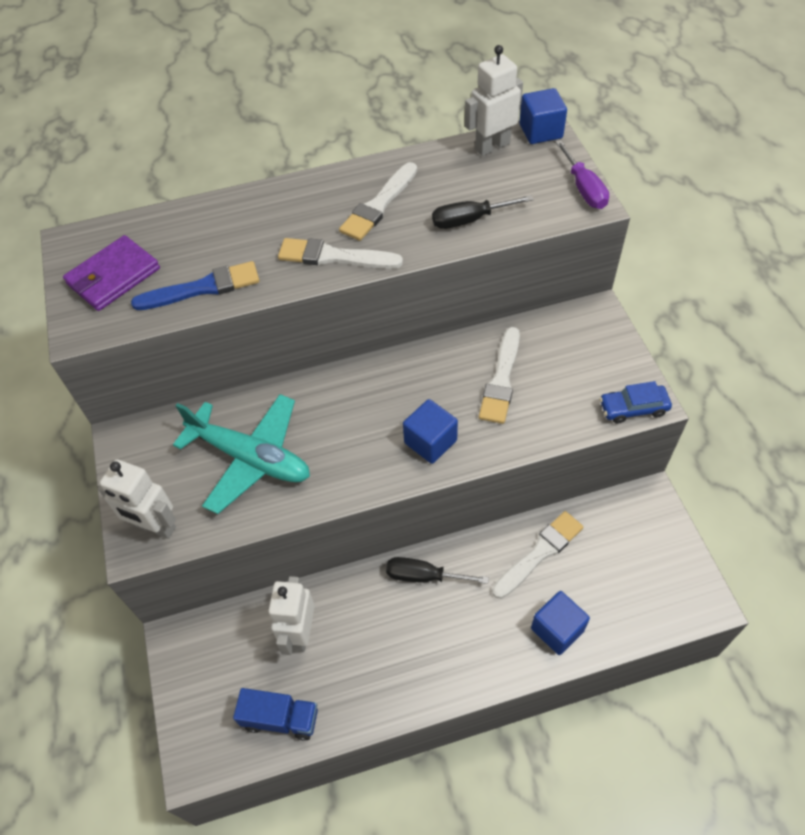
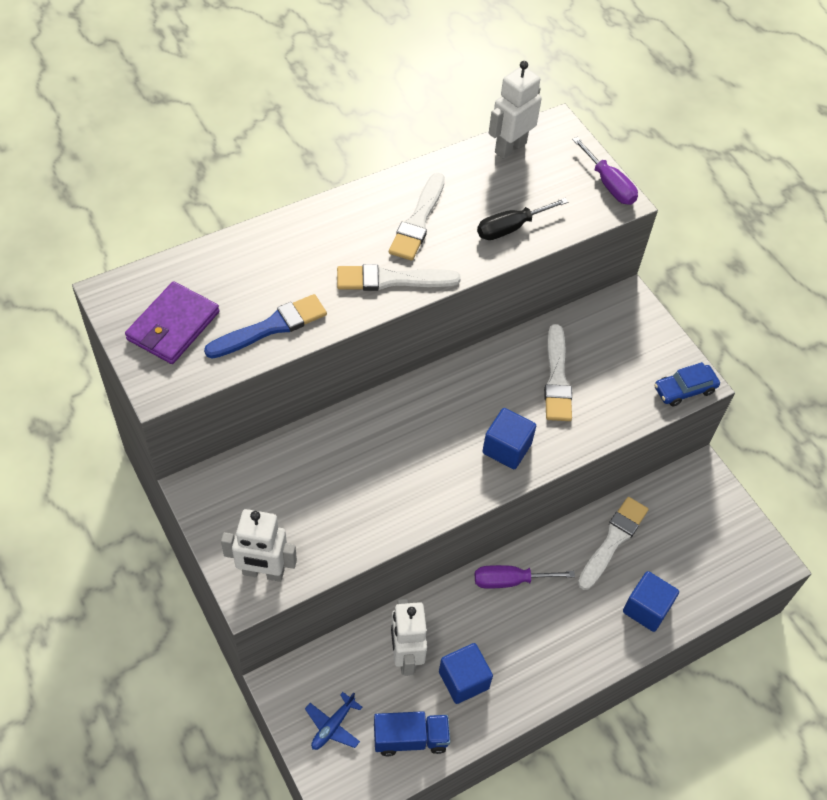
camera: 20 degrees left, 0 degrees up
turquoise plane [173,394,310,514] -> none
black screwdriver [386,557,489,584] -> purple screwdriver [475,565,575,589]
blue cube [520,88,567,144] -> blue cube moved to [439,643,493,704]
none -> blue plane [305,692,362,750]

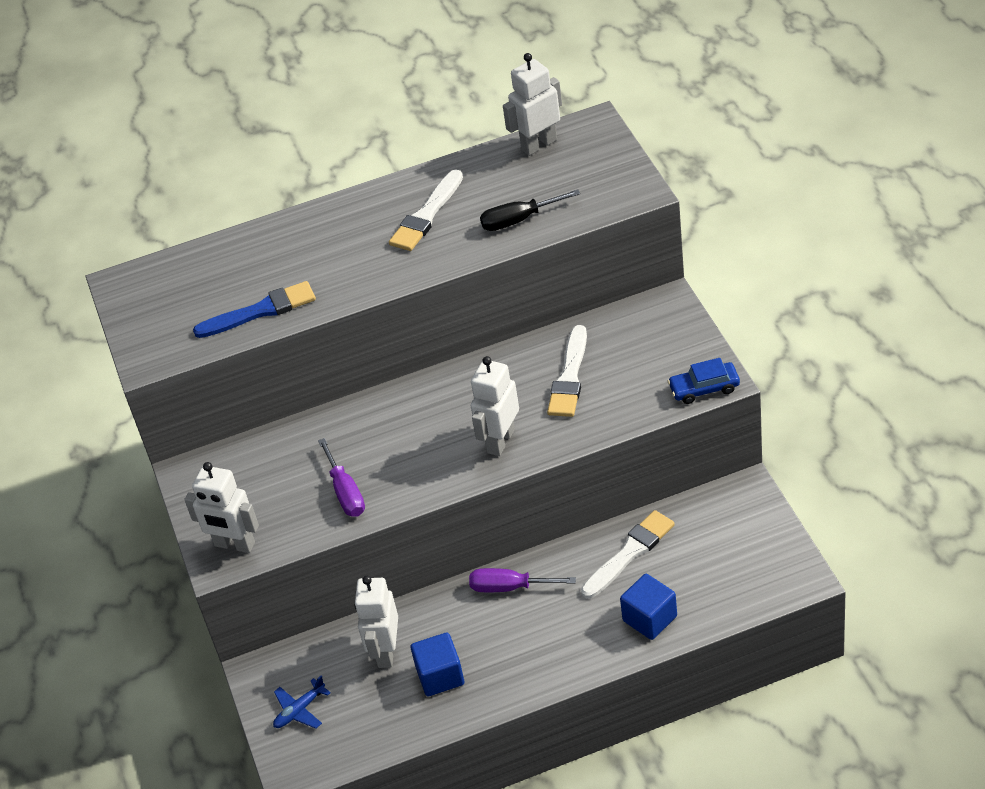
camera: 20 degrees right, 10 degrees down
purple wallet [125,281,220,364] -> none
white brush [337,264,461,291] -> none
blue truck [374,711,450,756] -> none
blue cube [482,408,536,469] -> white robot [471,356,519,456]
purple screwdriver [572,137,638,205] -> purple screwdriver moved to [318,438,365,517]

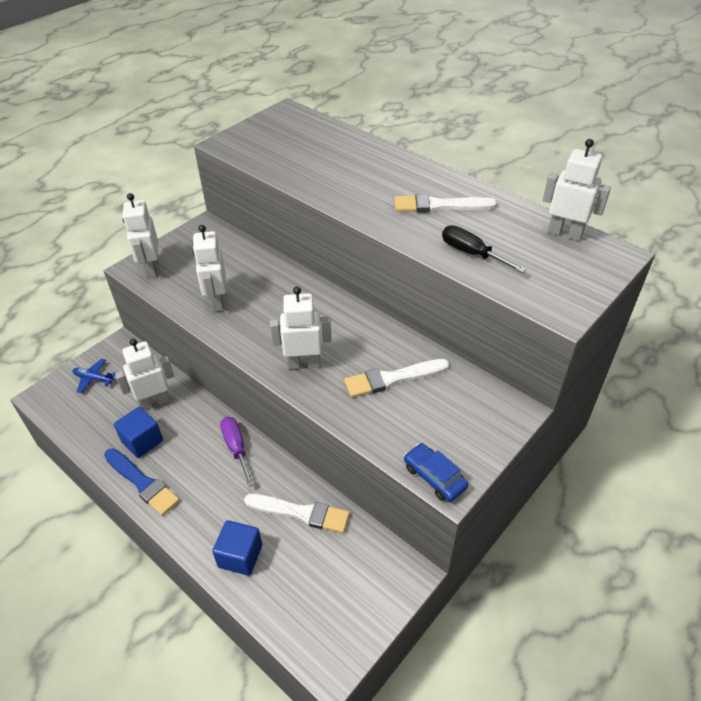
camera: 55 degrees right, 0 degrees up
blue brush [193,281,316,338] -> blue brush moved to [104,448,180,516]
purple screwdriver [318,438,365,517] -> white robot [193,225,226,312]

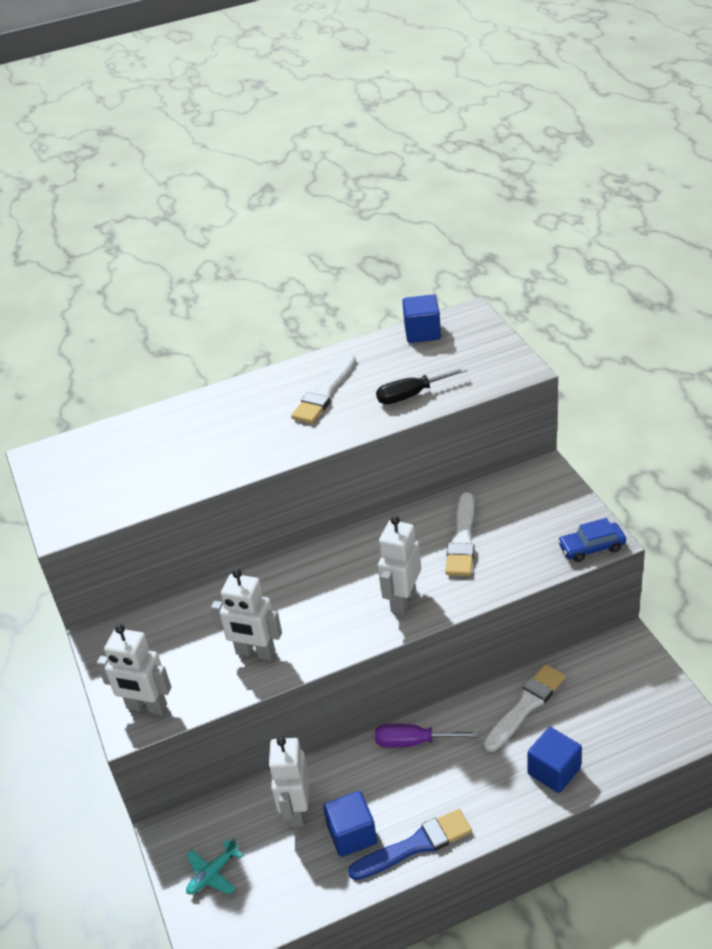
camera: 60 degrees left, 5 degrees down
blue plane [72,359,115,393] -> turquoise plane [186,838,243,894]
white robot [543,139,611,241] -> blue cube [402,295,441,343]

